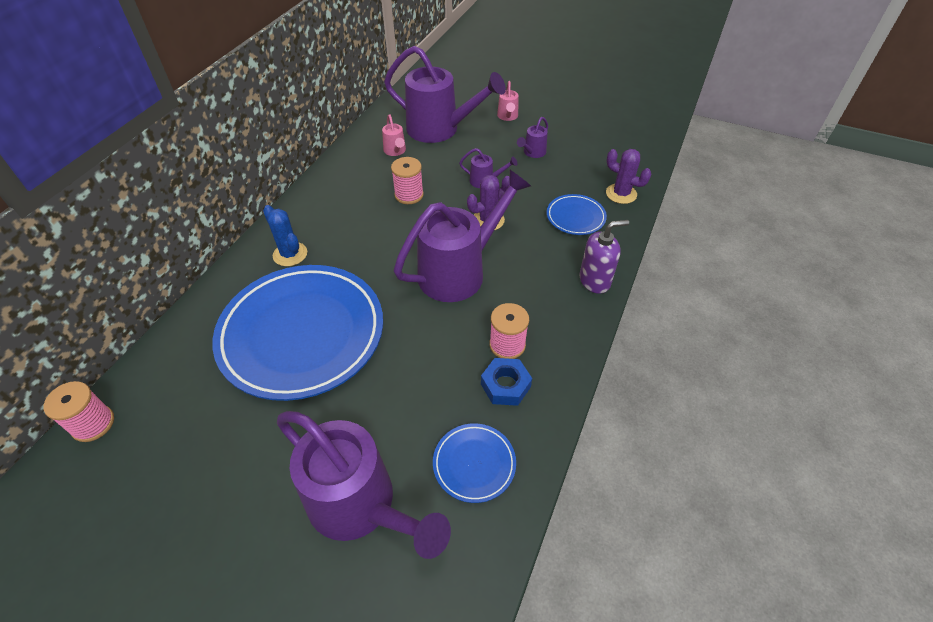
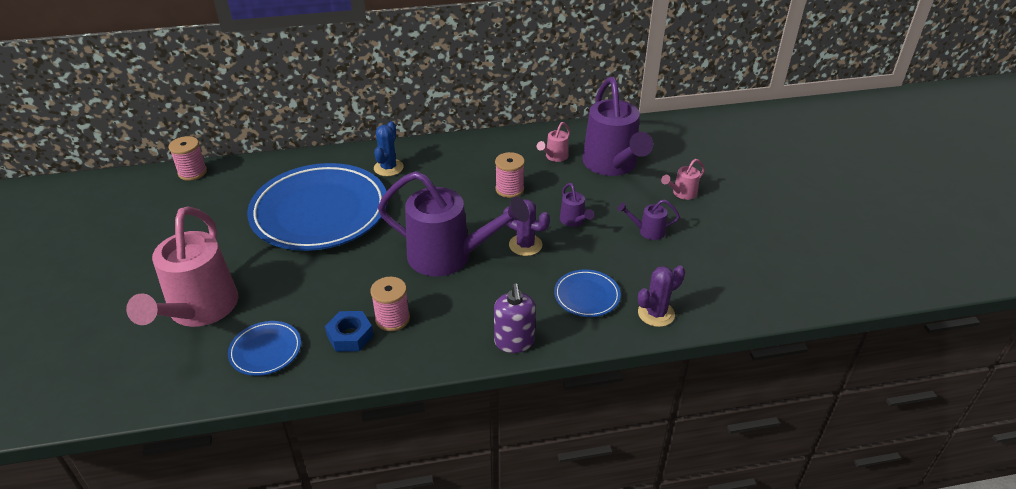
camera: 55 degrees right, 10 degrees down
purple watering can [277,411,451,559] -> pink watering can [126,207,238,327]
purple soap dispenser [580,220,629,294] -> purple soap dispenser turned 45 degrees clockwise [494,283,536,353]
purple cactus [606,149,651,204] -> purple cactus turned 60 degrees clockwise [638,266,685,327]

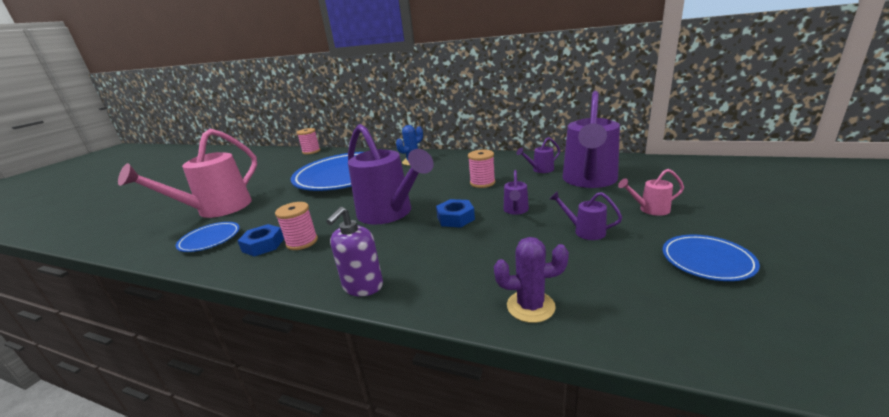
camera: 35 degrees right, 15 degrees down
purple cactus [503,200,550,256] -> blue nut [436,199,475,228]
pink watering can [537,122,570,162] -> purple watering can [517,137,560,173]
blue plate [554,269,621,317] -> blue plate moved to [663,235,760,281]

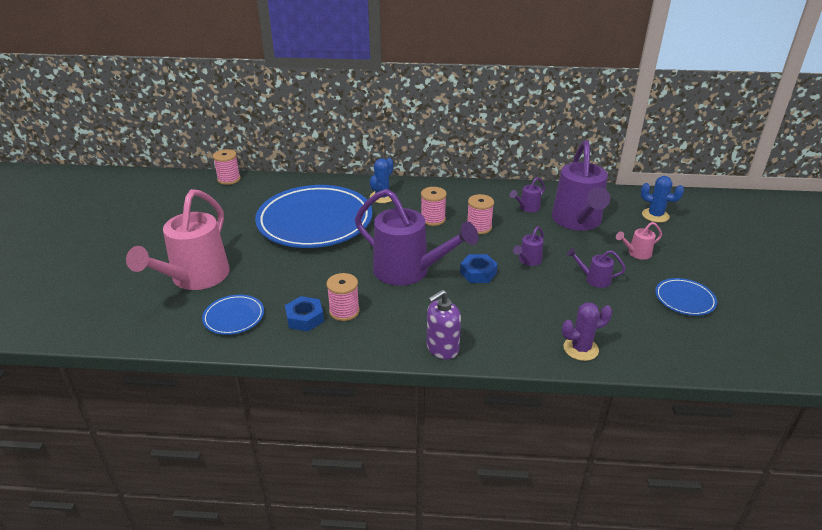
camera: 20 degrees left, 10 degrees up
purple soap dispenser [326,207,383,296] -> purple soap dispenser turned 45 degrees clockwise [427,290,461,359]
purple watering can [504,170,529,215] -> purple watering can turned 45 degrees clockwise [513,226,544,266]
none -> pink spool [421,187,447,226]
none -> blue cactus [641,176,684,223]

